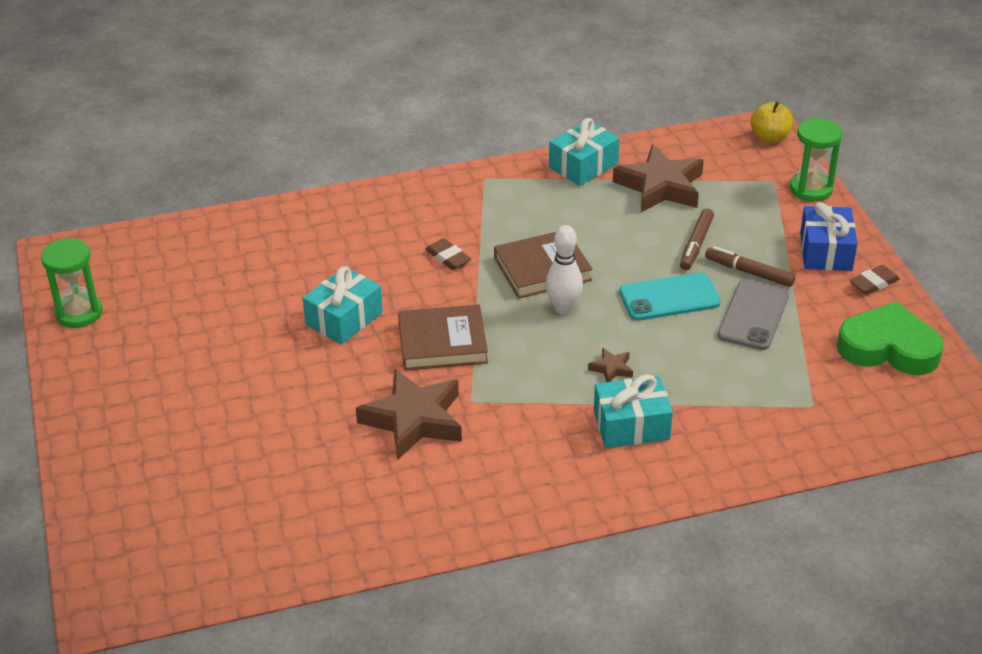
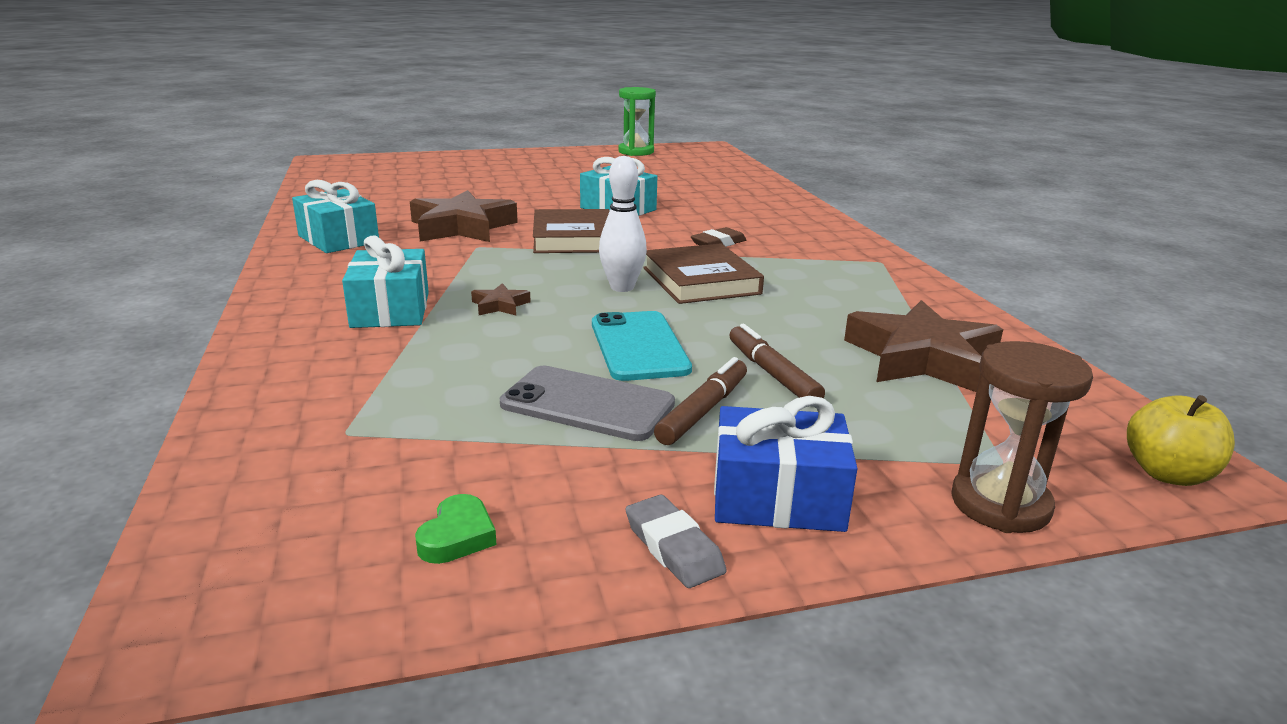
camera: 90 degrees right, 15 degrees down
turquoise gift [549,118,620,186] -> turquoise gift moved to [292,180,379,253]
brown marker [680,208,714,270] -> brown marker turned 45 degrees clockwise [729,324,825,398]
green hourglass [790,118,842,202] -> brown hourglass [951,341,1093,533]
green heart [837,302,944,375] -> green heart [415,494,497,564], size x0.41
brown eraser [849,265,900,295] -> grey eraser [626,495,727,588]

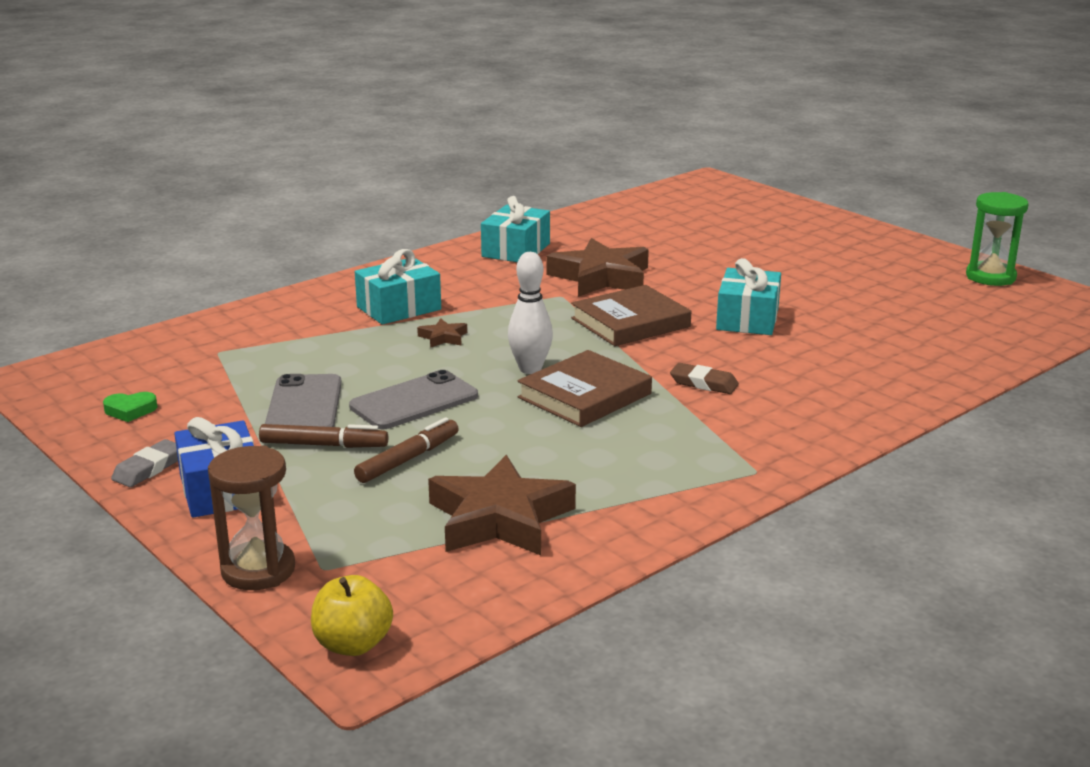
camera: 65 degrees right, 0 degrees up
turquoise phone [592,311,692,381] -> grey phone [349,370,478,429]

